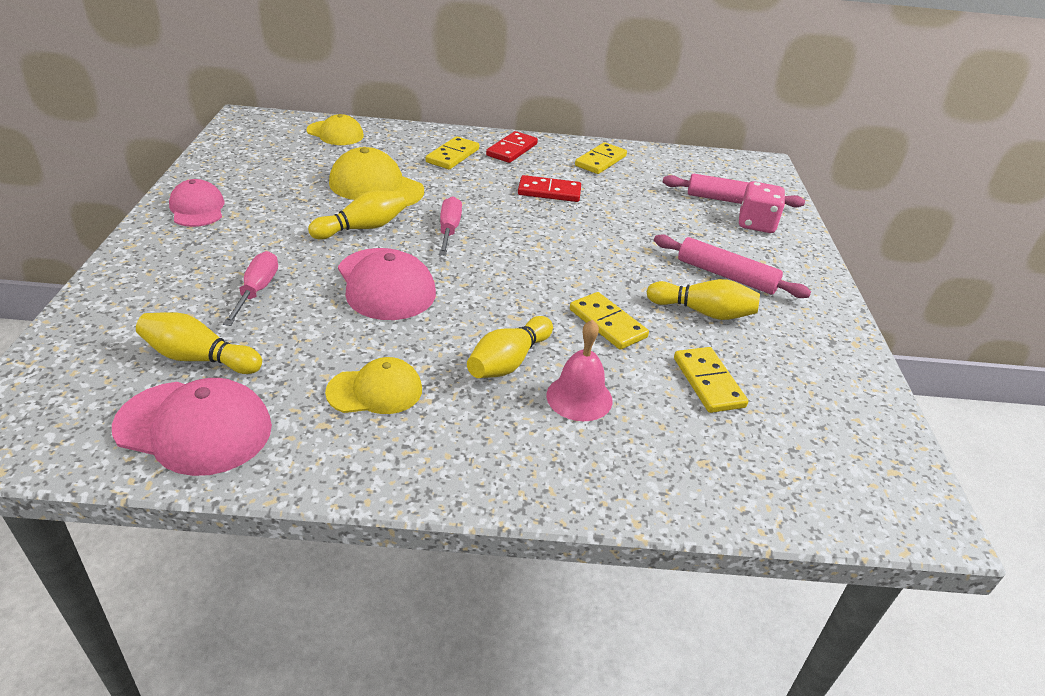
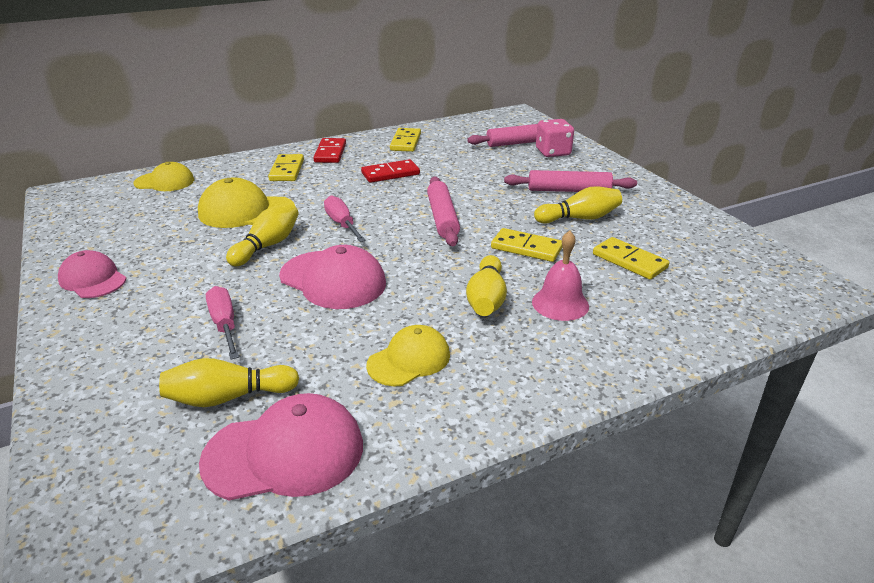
camera: 25 degrees left, 5 degrees down
none -> pink rolling pin [427,177,460,246]

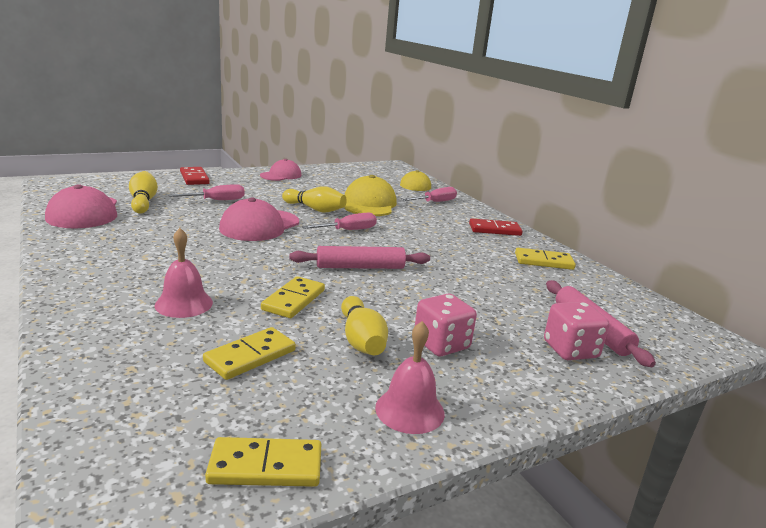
camera: 85 degrees right, 10 degrees down
yellow domino [268,154,304,181] -> yellow domino moved to [205,437,321,487]
red domino [361,159,420,183] -> red domino moved to [180,167,210,185]
yellow cap [366,325,450,386] -> none
yellow bowling pin [466,255,507,316] -> none
pink rolling pin [504,170,637,192] -> pink dice [415,294,477,356]
none -> pink bell [375,321,445,434]
none -> pink screwdriver [402,187,457,202]

